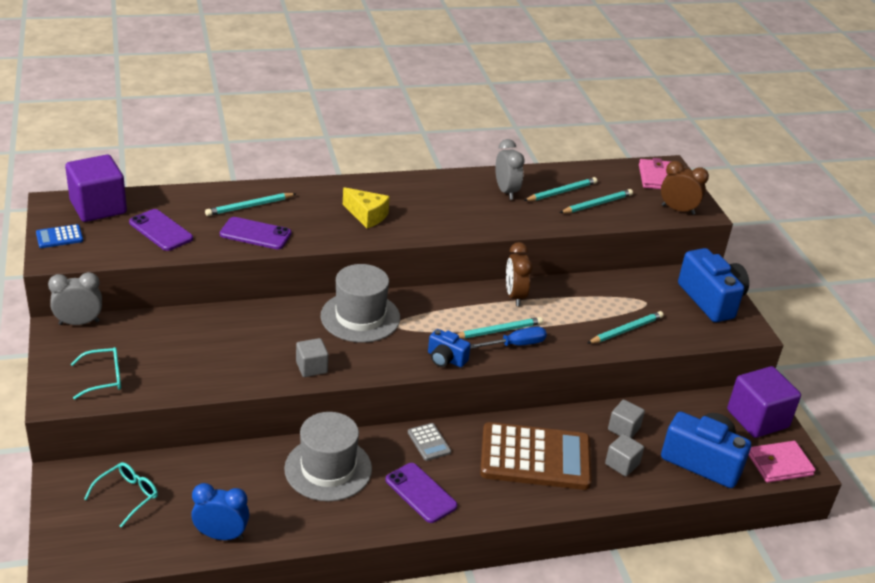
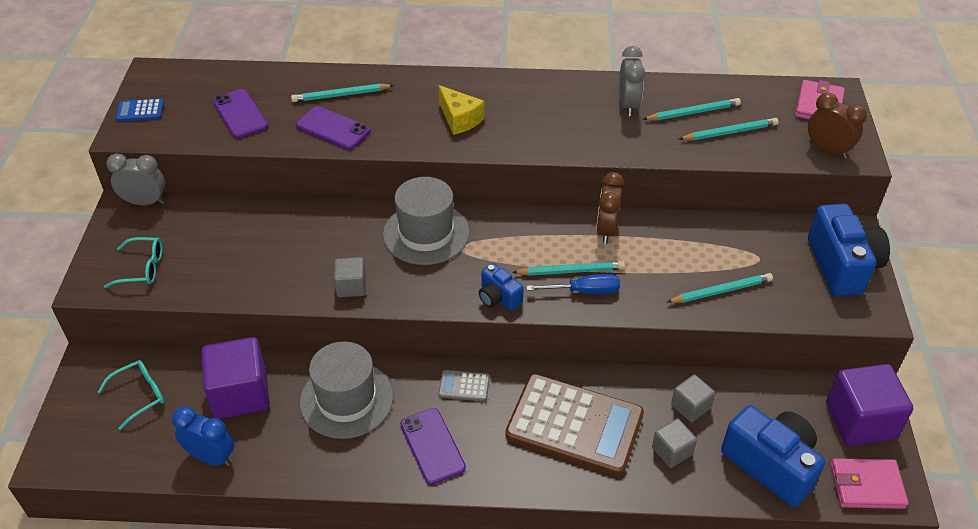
camera: 20 degrees right, 10 degrees up
purple cube [65,155,127,222] -> purple cube moved to [201,337,270,419]
grey calculator [408,423,451,461] -> grey calculator turned 105 degrees clockwise [438,370,490,402]

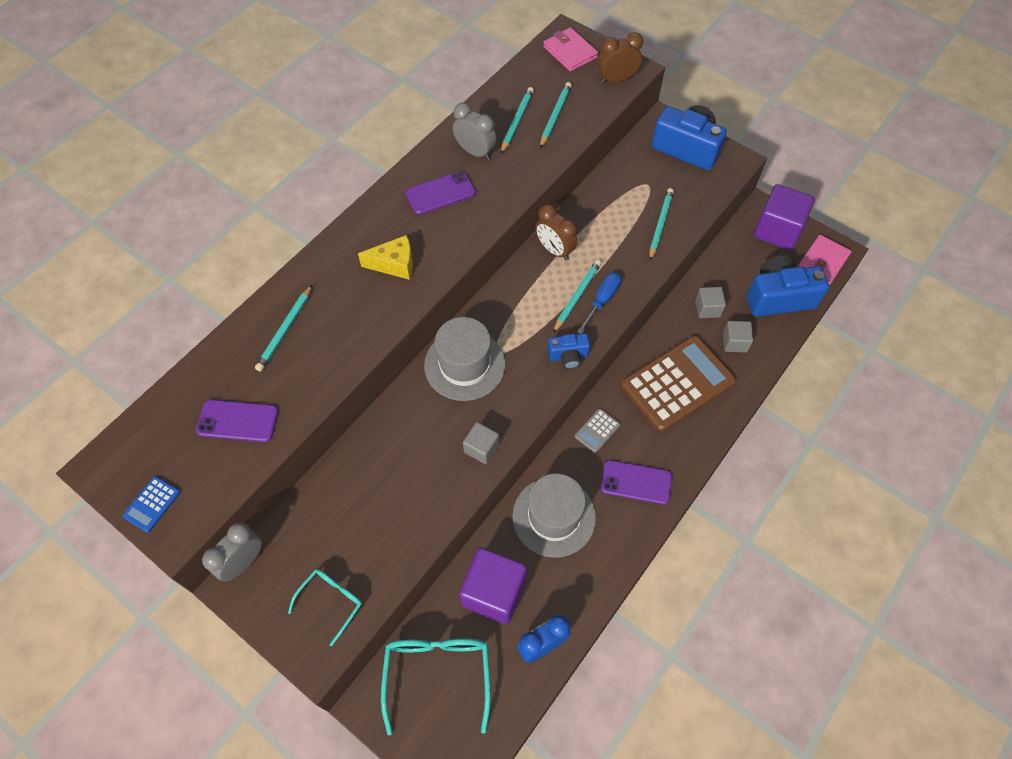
camera: 55 degrees left, 15 degrees up
turquoise glasses [98,360,164,430] -> turquoise glasses [381,639,491,736], size x1.73
purple phone [296,106,371,150] -> purple phone moved to [405,171,476,215]

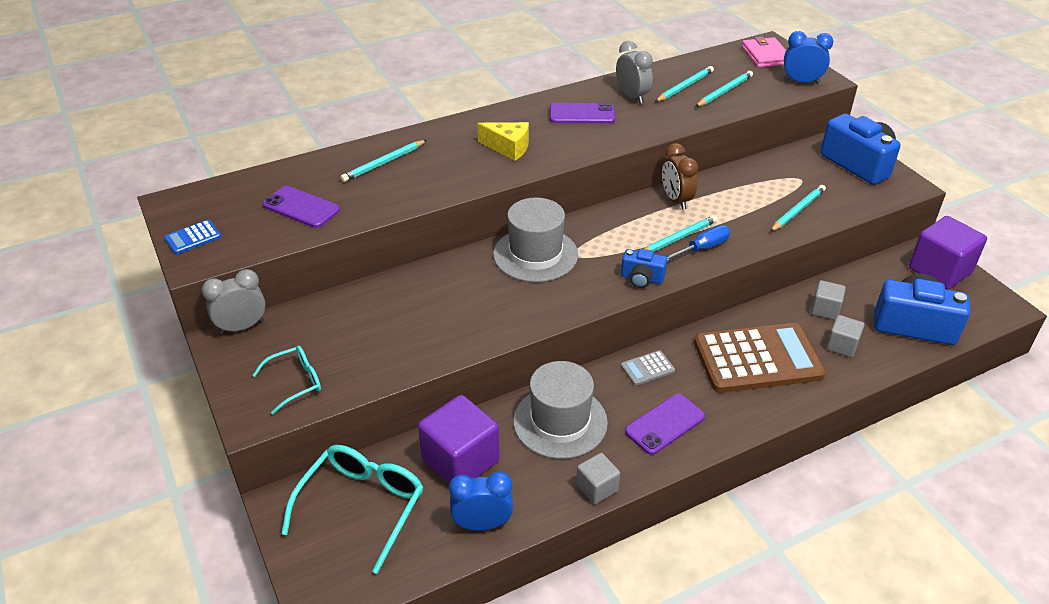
camera: 25 degrees right, 20 degrees down
grey cube [463,422,499,464] -> grey cube moved to [576,453,620,504]
brown clock [598,32,643,83] -> blue clock [784,31,833,84]
purple phone [601,460,672,504] -> purple phone turned 75 degrees counterclockwise [625,394,705,455]
pink wallet [798,235,852,285] -> none

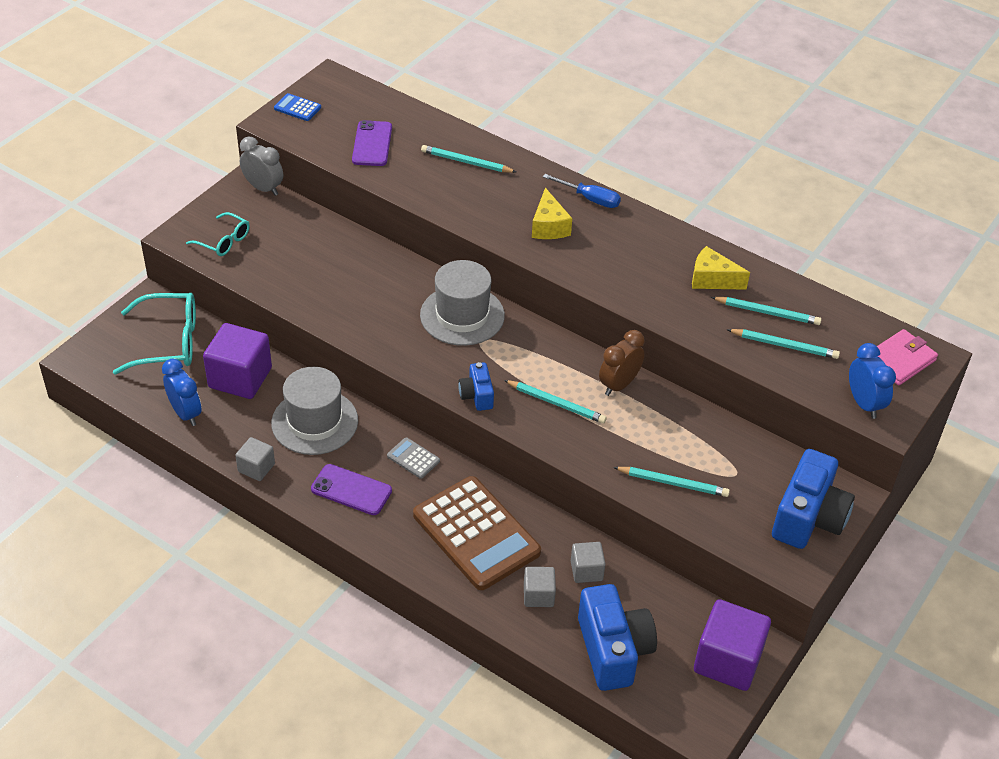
camera: 60 degrees right, 5 degrees up
purple phone [550,103,615,124] -> none
grey clock [616,41,653,104] -> yellow cheese [692,246,750,290]
blue screwdriver [667,225,730,261] -> blue screwdriver moved to [543,174,621,208]

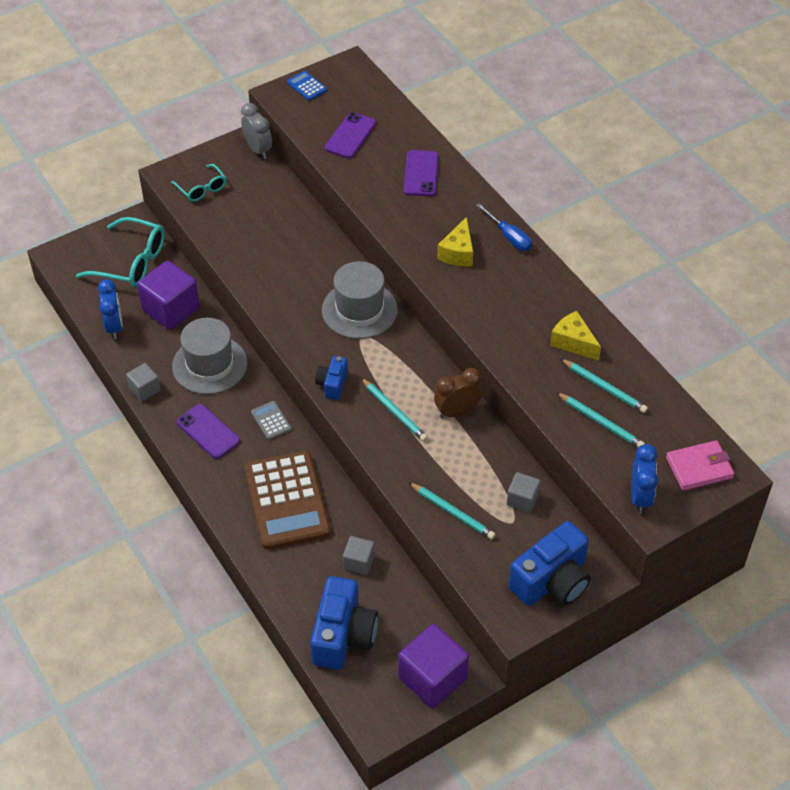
camera: 25 degrees right, 5 degrees up
turquoise pencil [421,145,516,173] -> purple phone [404,150,438,196]
grey cube [524,567,556,607] -> grey cube moved to [507,472,540,513]

